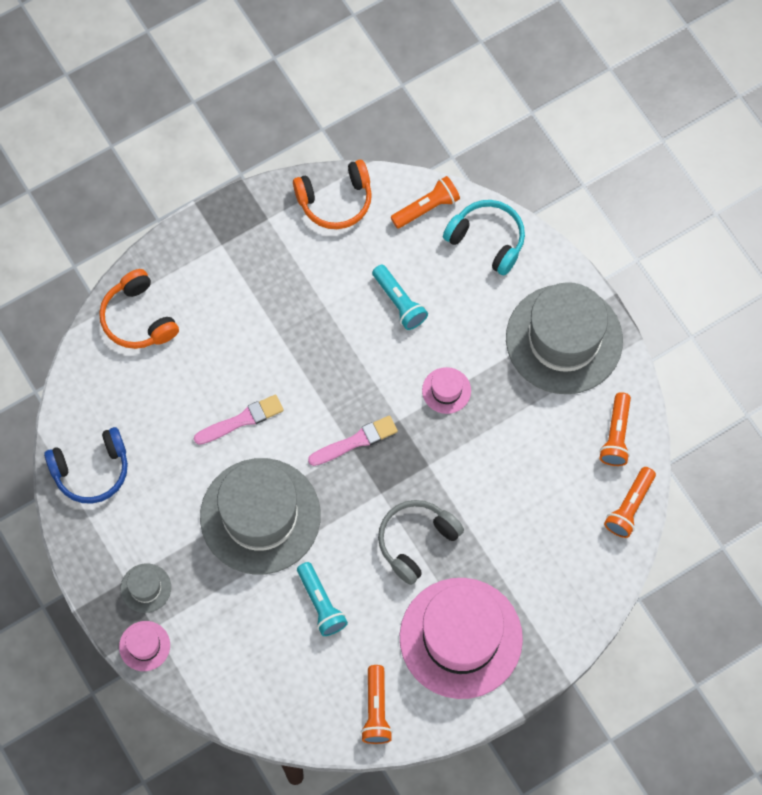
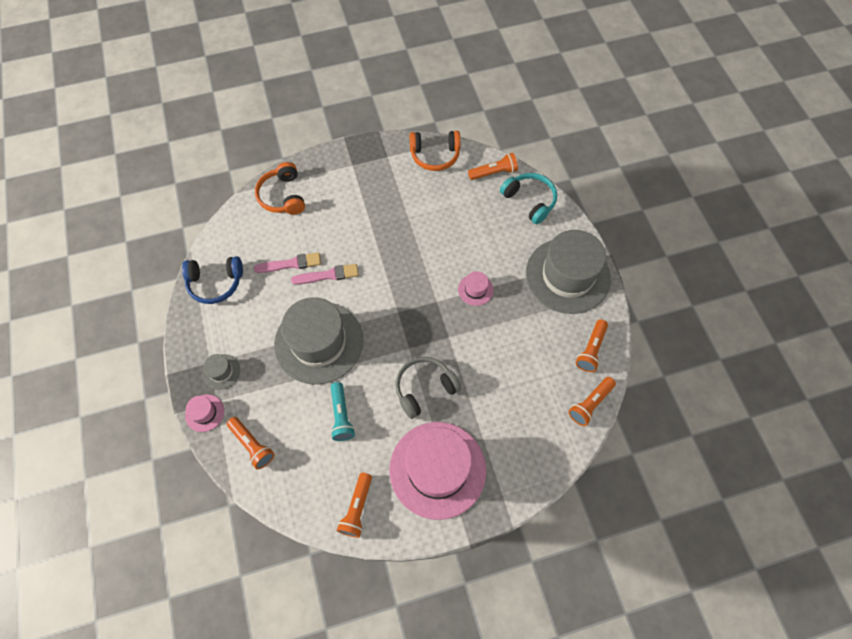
camera: 15 degrees right, 5 degrees down
pink brush [308,415,398,466] -> pink brush moved to [254,252,321,273]
turquoise flashlight [372,265,428,330] -> none
none -> orange flashlight [227,417,275,469]

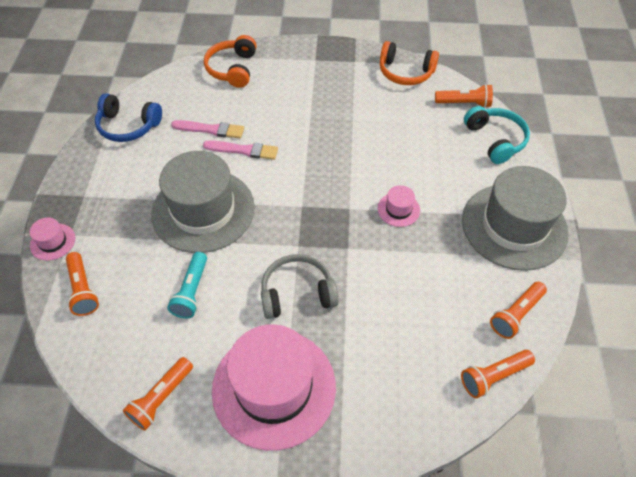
camera: 20 degrees right, 10 degrees down
grey hat [202,354,240,390] -> none

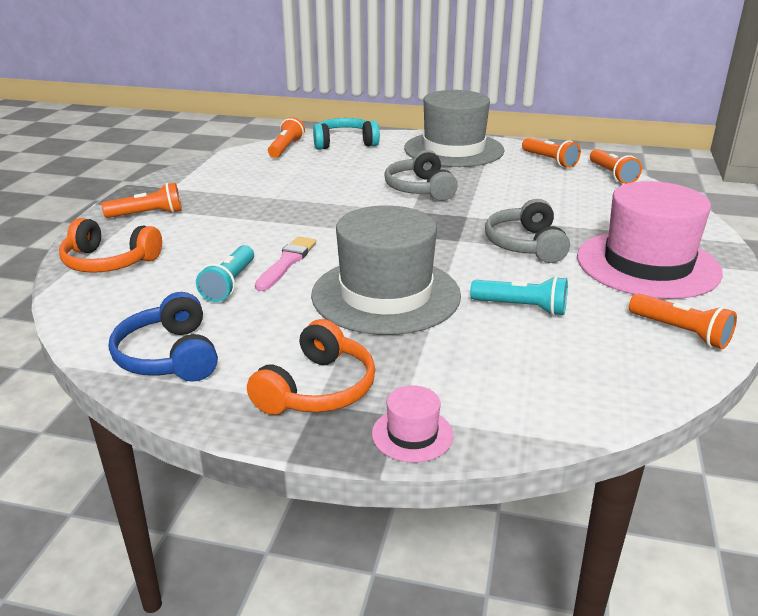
camera: 80 degrees left, 25 degrees down
orange flashlight [66,252,99,316] -> orange flashlight moved to [101,183,182,218]
blue headphones [95,93,162,142] -> blue headphones turned 135 degrees clockwise [109,292,218,382]
pink brush [171,120,244,138] -> turquoise flashlight [196,245,254,302]
pink hat [377,185,420,227] -> grey headphones [384,150,458,201]
orange headphones [380,41,439,85] -> orange headphones moved to [247,319,375,415]

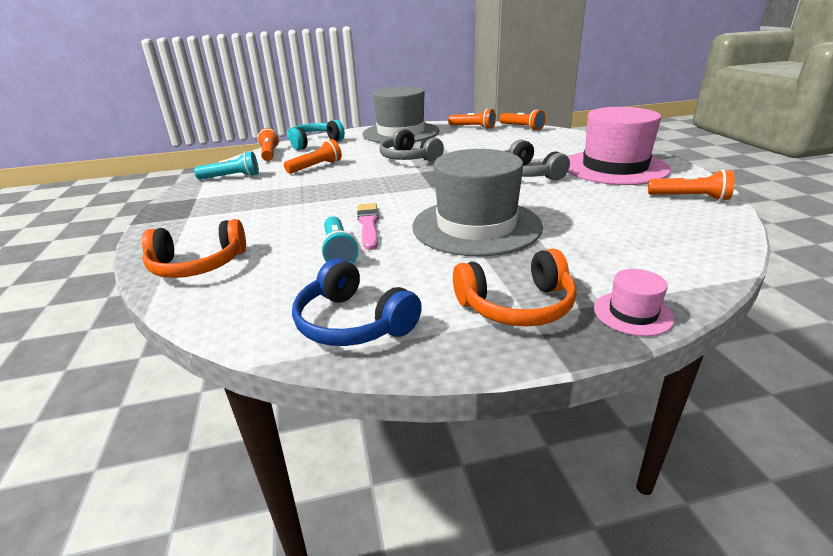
camera: 25 degrees left, 0 degrees up
orange flashlight [101,183,182,218] -> orange flashlight moved to [284,139,342,174]
orange headphones [247,319,375,415] -> orange headphones turned 75 degrees clockwise [453,248,577,326]
turquoise flashlight [470,276,568,316] -> turquoise flashlight moved to [194,152,259,179]

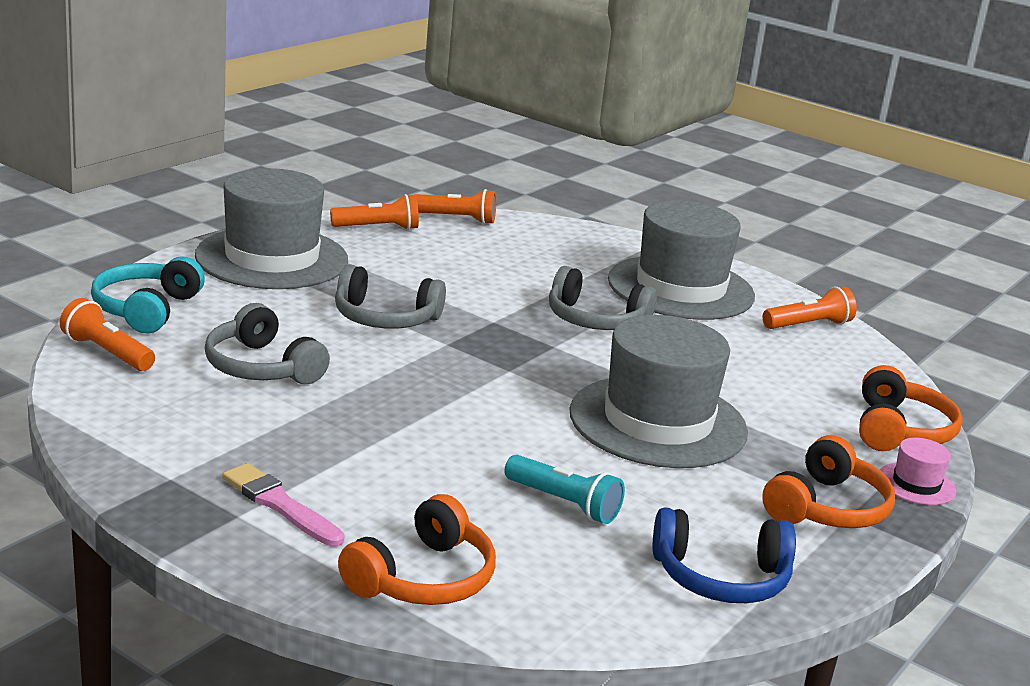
camera: 45 degrees left, 5 degrees down
turquoise flashlight [194,152,259,179] -> none
orange flashlight [284,139,342,174] -> grey headphones [205,303,330,384]
pink brush [357,203,379,250] -> pink brush moved to [222,463,345,546]
pink hat [568,107,671,185] -> grey hat [608,200,755,320]
none -> orange headphones [859,365,963,451]

